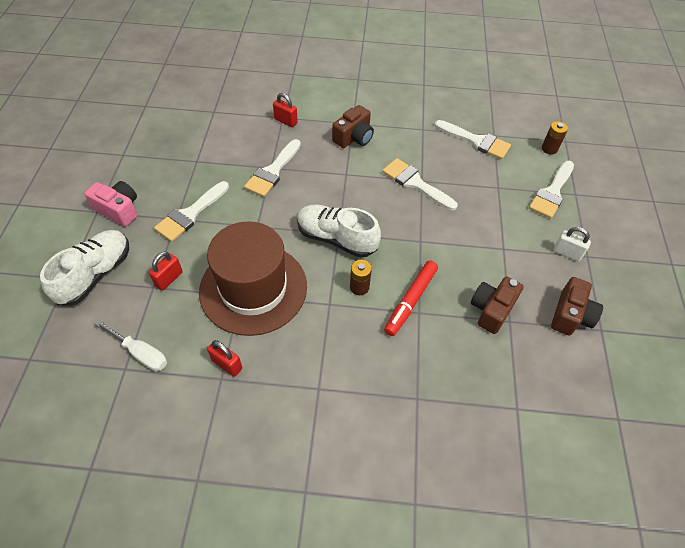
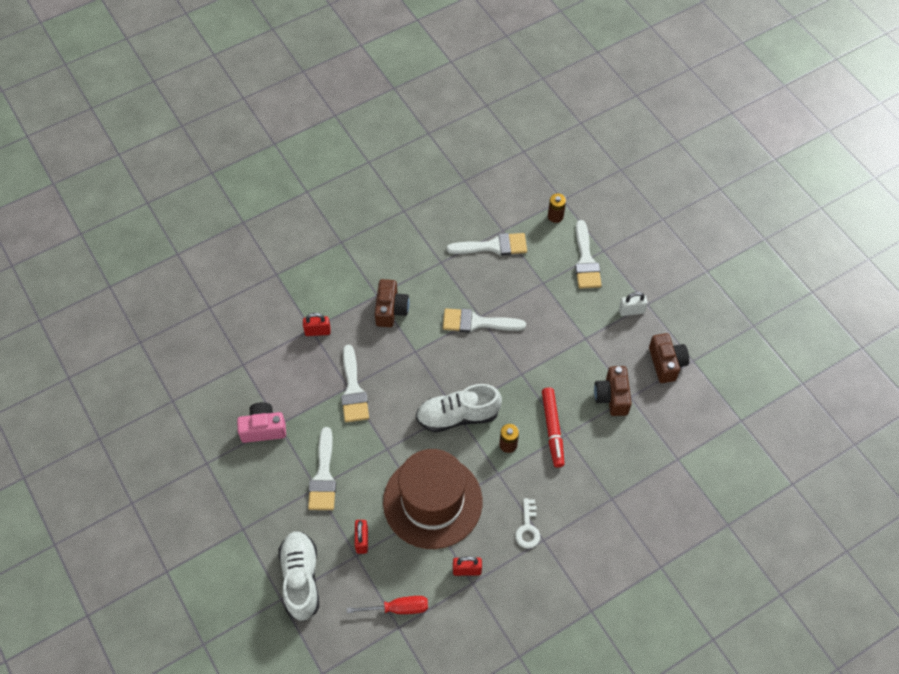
camera: 35 degrees left, 5 degrees up
pink camera [84,181,138,227] -> pink camera moved to [237,402,286,443]
white screwdriver [94,319,167,371] -> red screwdriver [347,596,428,614]
none -> white key [515,498,540,549]

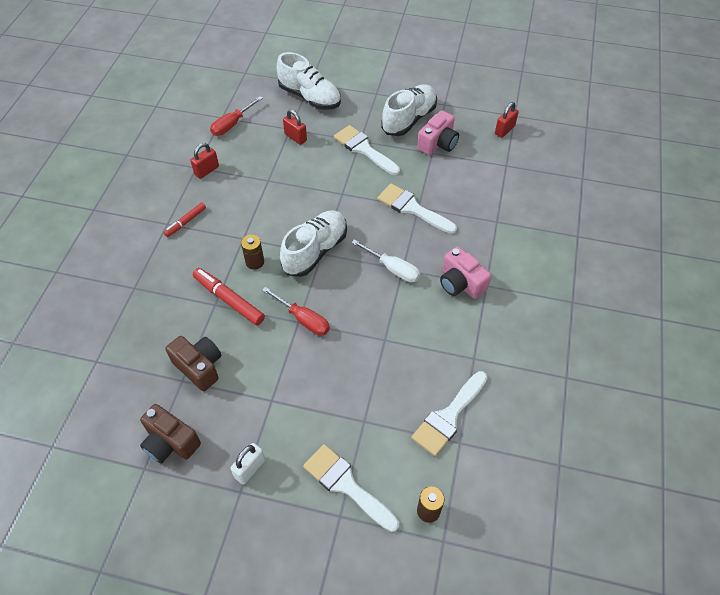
camera: 135 degrees right, 5 degrees down
red padlock [303,313,331,336] -> red padlock moved to [495,102,519,138]
brown camera [375,279,409,327] -> pink camera [440,246,491,299]
brown hat [383,449,482,549] -> none
white brush [443,308,526,333] -> none
white key [515,498,540,549] -> red marker [164,203,206,237]
none -> red screwdriver [262,287,330,336]
none -> white screwdriver [351,240,420,283]
none -> white shoe [381,84,437,136]

